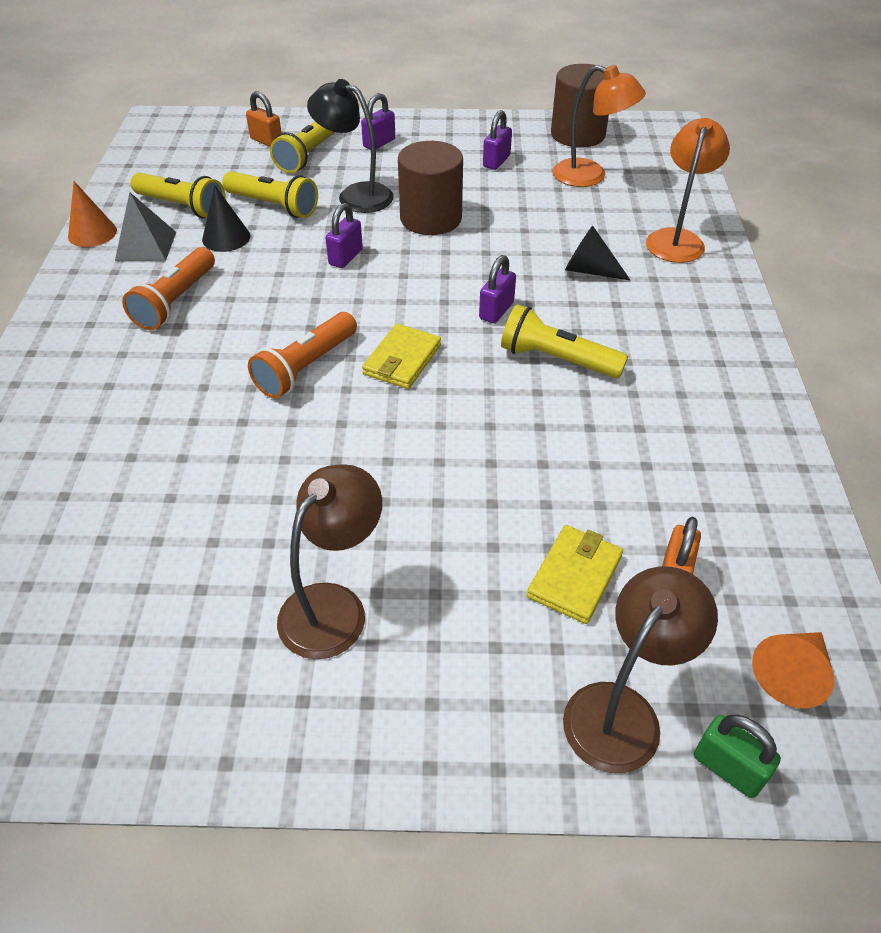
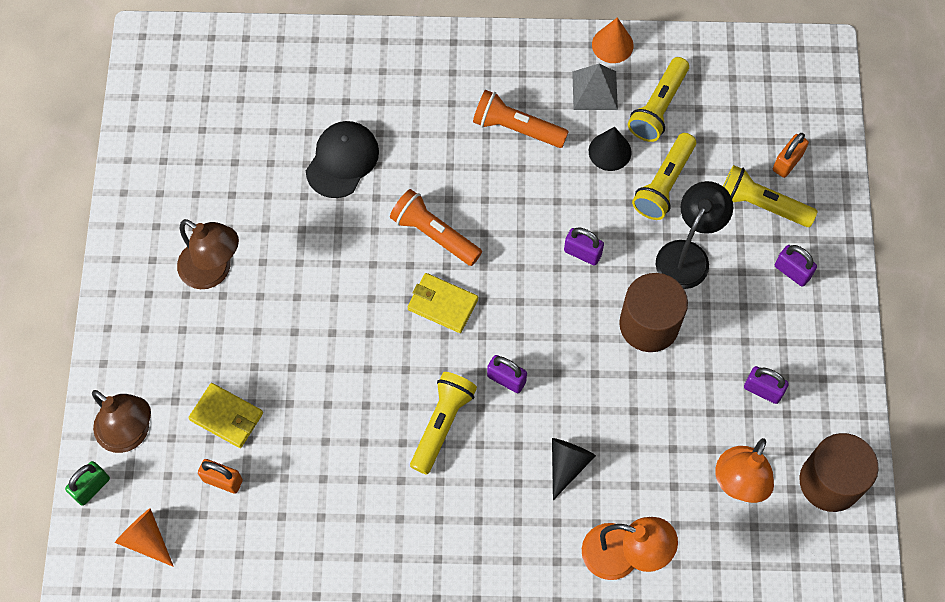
camera: 90 degrees right, 20 degrees up
none -> black cap [306,121,379,198]

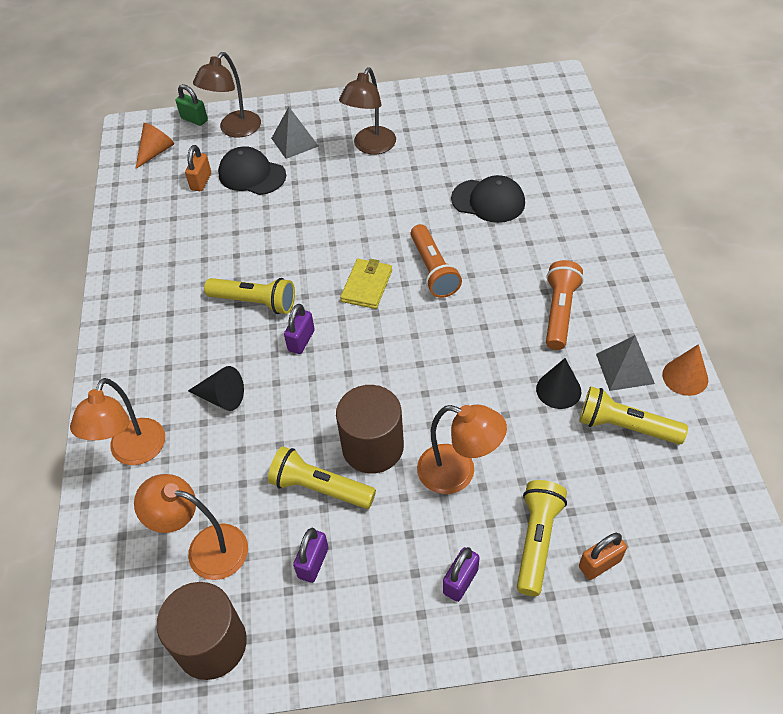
camera: 85 degrees right, 15 degrees down
yellow wallet [188,383,263,448] -> black cap [218,146,286,195]
orange flashlight [390,189,482,266] -> orange flashlight turned 135 degrees clockwise [411,224,462,298]
purple padlock [564,227,604,266] -> none
yellow flashlight [632,133,696,220] -> yellow flashlight moved to [268,446,376,509]
black lamp [656,181,733,289] -> orange lamp [417,405,507,494]
orange padlock [773,133,809,178] -> orange padlock turned 60 degrees counterclockwise [579,533,627,580]
none -> grey pyramid [271,107,319,159]

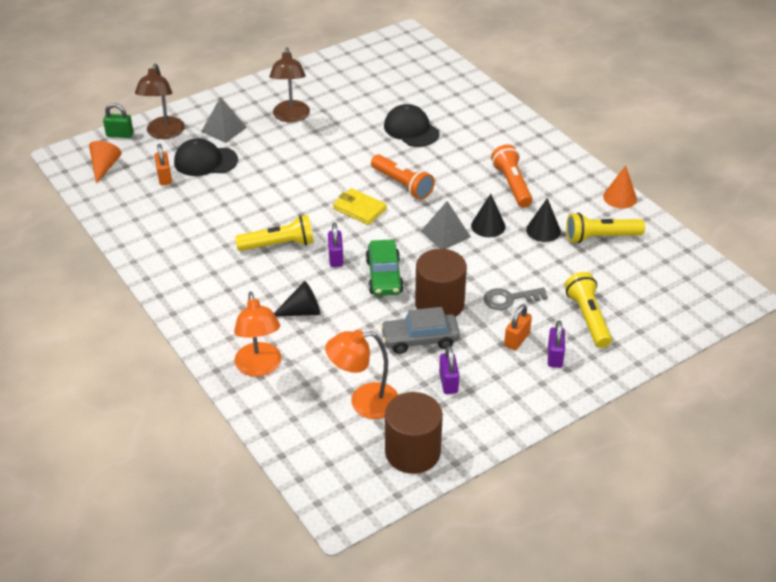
camera: 30 degrees left, 10 degrees down
yellow flashlight [268,446,376,509] -> grey car [380,307,460,354]
yellow wallet [340,259,392,309] -> yellow wallet turned 45 degrees counterclockwise [333,188,387,225]
orange lamp [417,405,507,494] -> grey key [484,287,548,310]
black cap [451,175,525,223] -> black cap turned 120 degrees counterclockwise [384,104,440,147]
orange padlock [579,533,627,580] -> orange padlock moved to [504,304,532,350]
grey pyramid [596,335,655,391] -> grey pyramid moved to [421,201,471,249]
none -> green car [366,239,404,296]
none -> black cone [471,194,505,237]

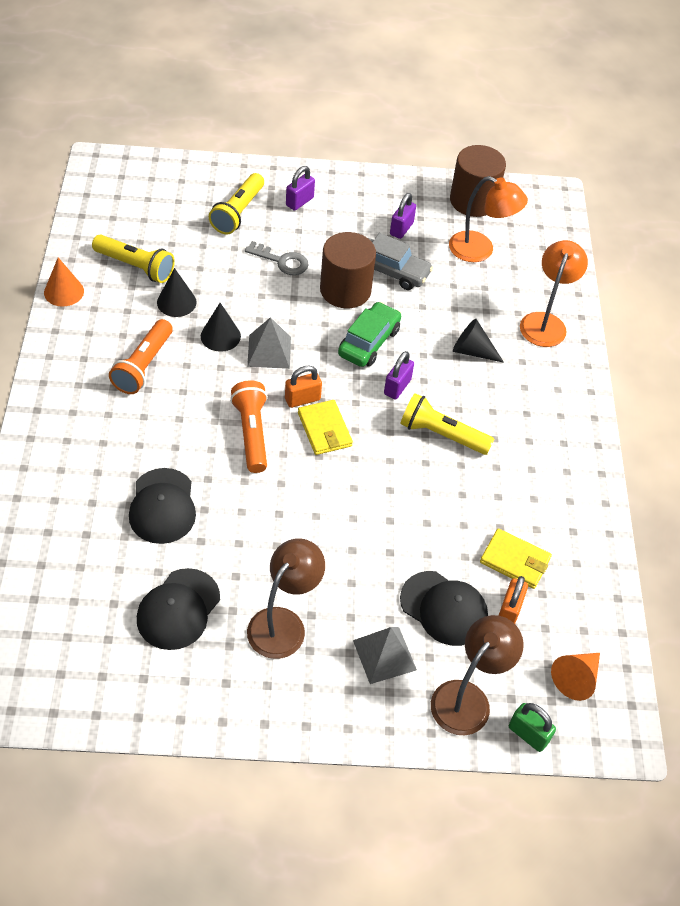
camera: 150 degrees left, 10 degrees up
orange padlock [504,304,532,350] -> orange padlock moved to [285,365,322,408]
none -> black cap [137,568,220,650]
none -> yellow wallet [480,529,552,589]

